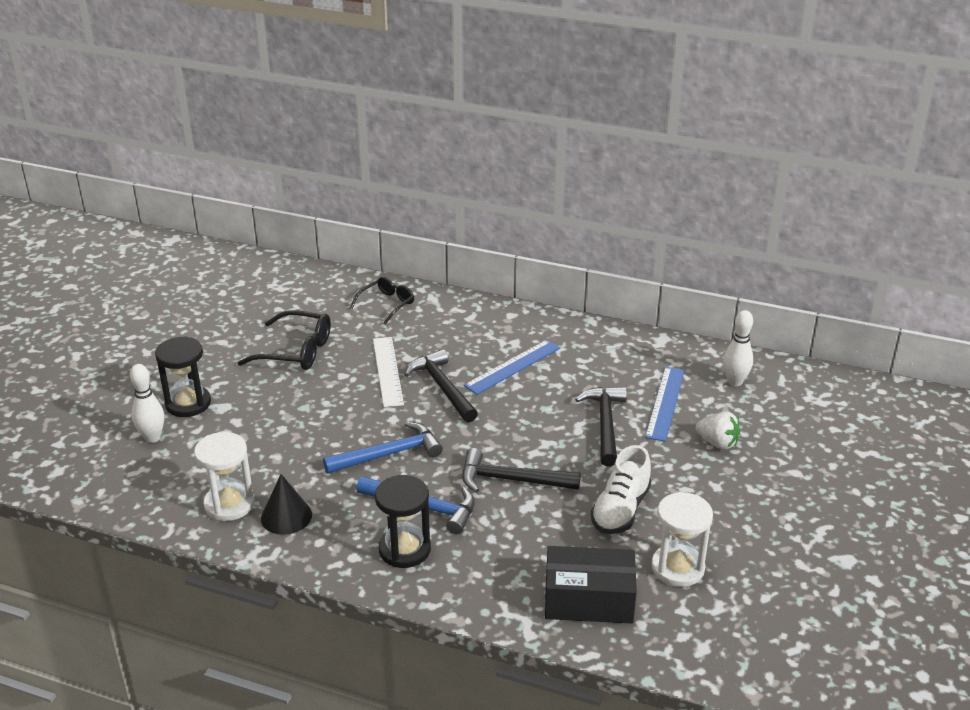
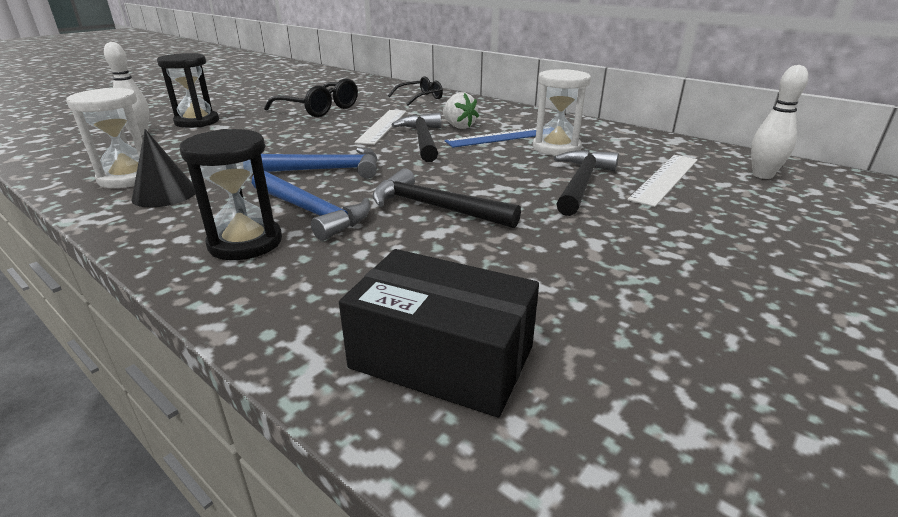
camera: 20 degrees right, 5 degrees down
white shoe [591,445,651,534] -> none
blue ruler [645,367,685,442] -> white ruler [628,155,698,207]
white hourglass [651,492,713,587] -> white hourglass moved to [533,69,591,156]
white strawberry [696,411,740,450] -> white strawberry moved to [443,92,479,129]

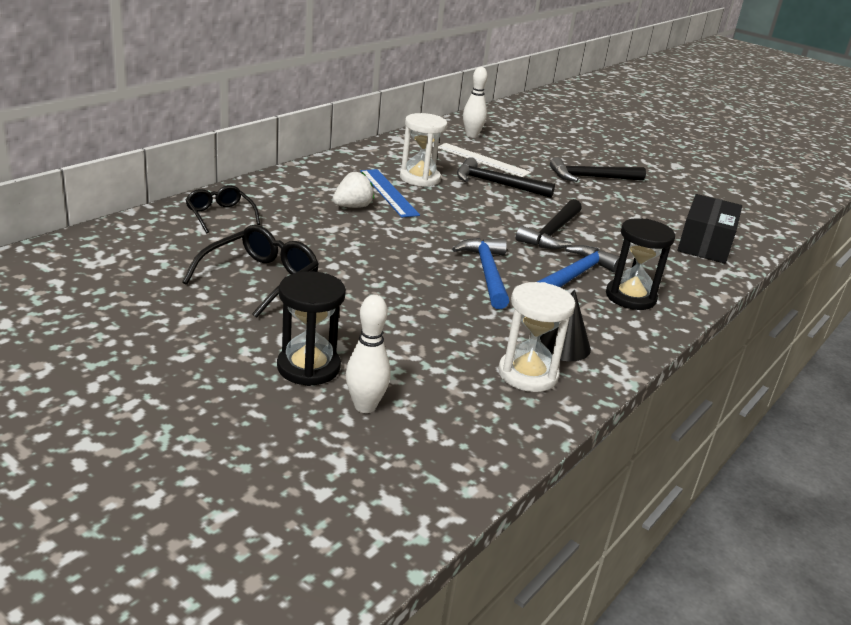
camera: 95 degrees left, 0 degrees up
white ruler [354,110,406,145] -> none
black hammer [392,113,441,162] -> black hammer moved to [550,157,646,182]

